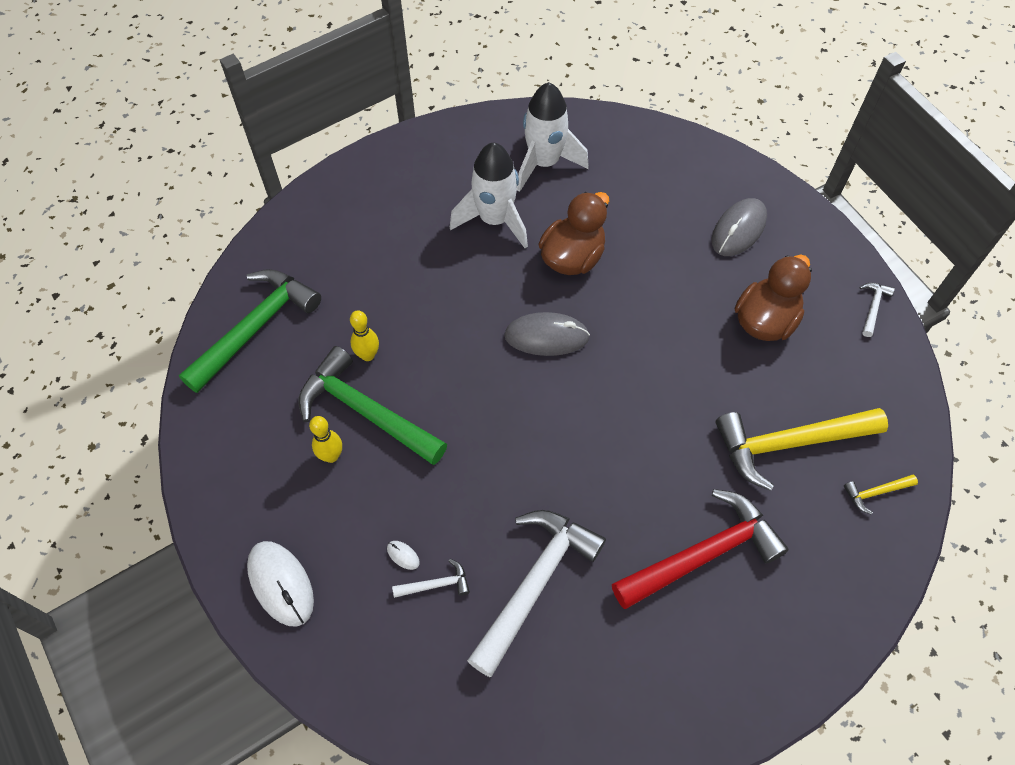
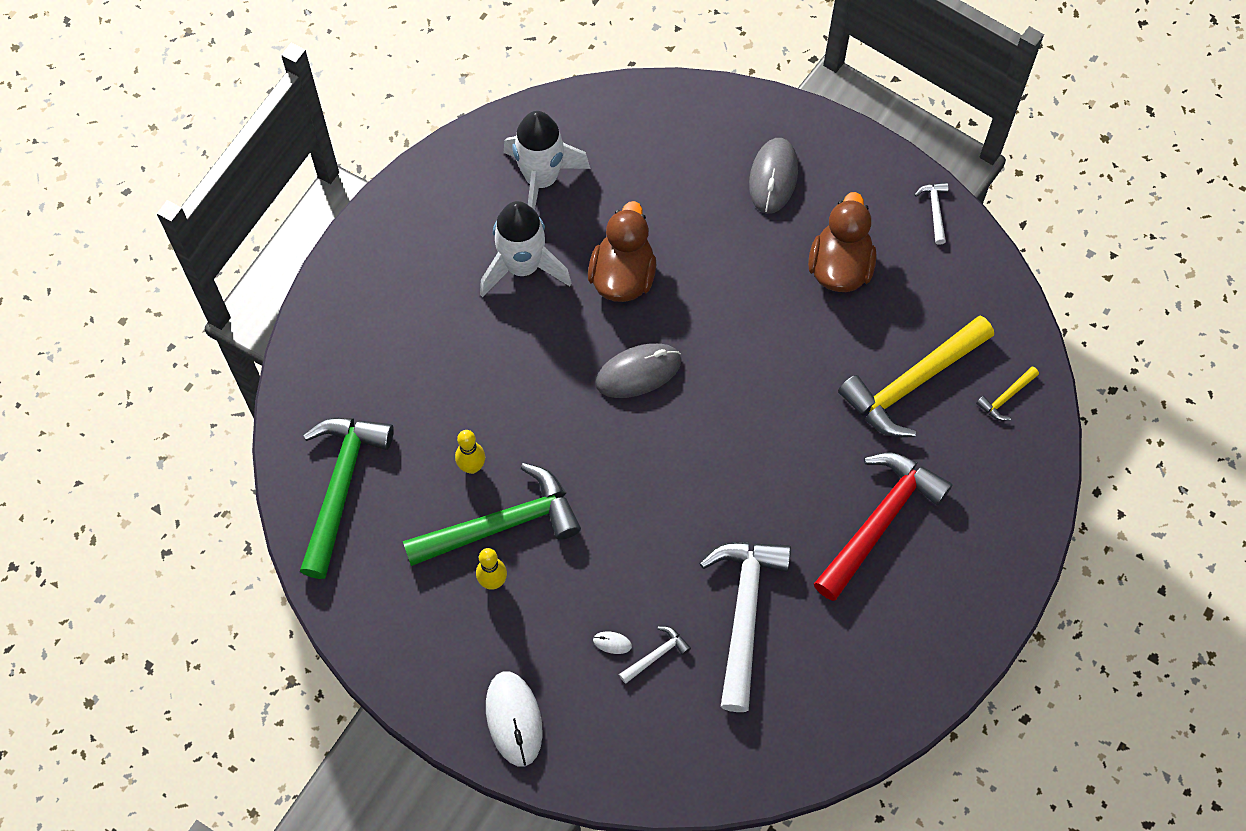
camera: 25 degrees left, 5 degrees up
white mouse [247,541,314,627] -> white mouse turned 45 degrees clockwise [486,671,542,766]
green hammer [298,346,447,465] -> green hammer turned 150 degrees clockwise [403,463,581,566]

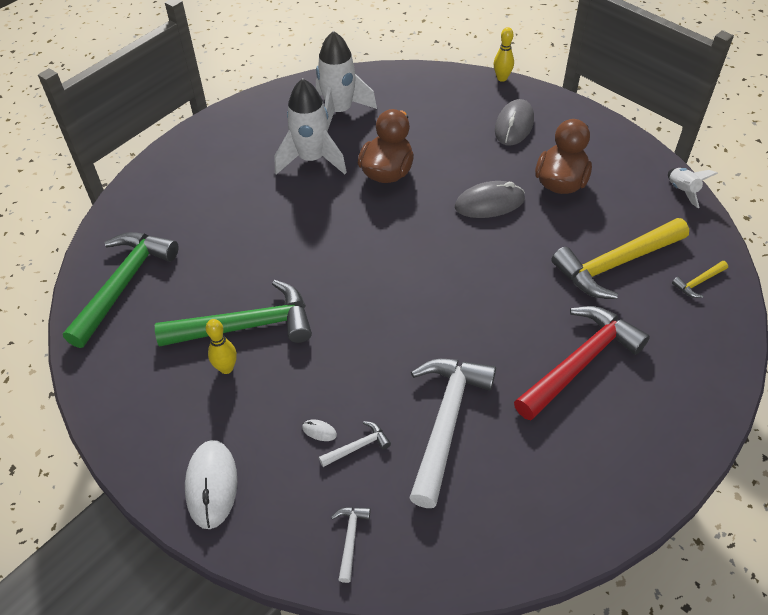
camera: 10 degrees right, 15 degrees down
yellow bowling pin [455,430,485,474] -> yellow bowling pin moved to [494,27,514,82]
grey mouse [595,343,681,398] -> grey mouse moved to [455,181,525,218]
white hammer [915,182,949,245] -> white hammer moved to [331,507,371,583]
none -> white rocket [668,168,718,208]

